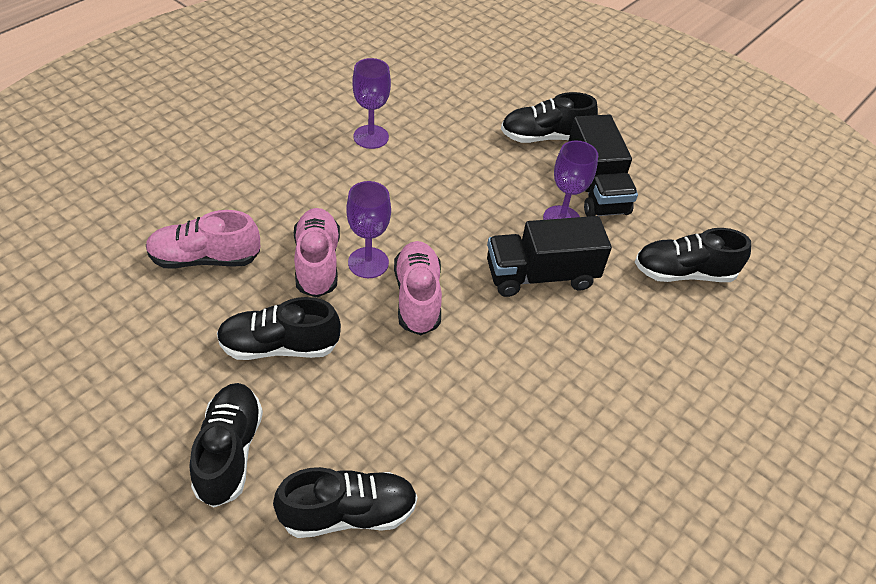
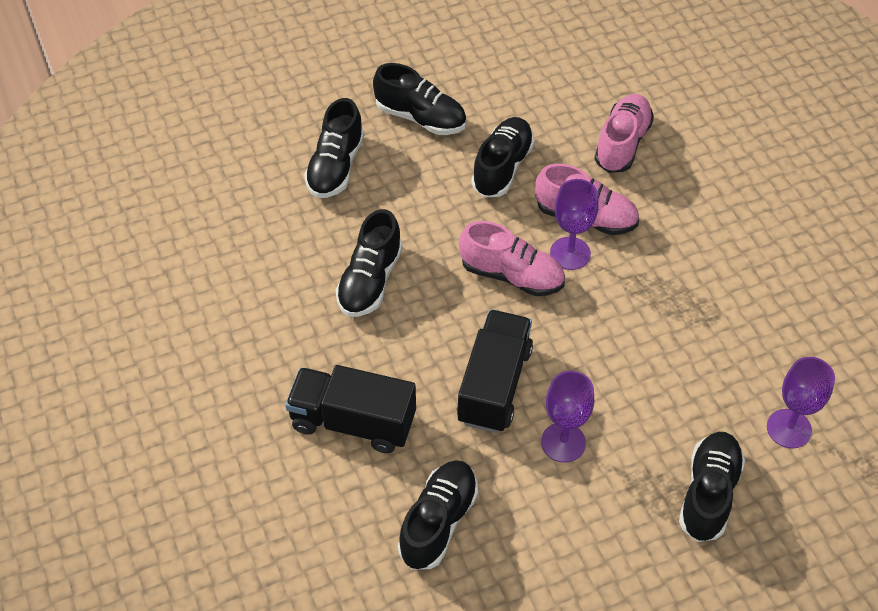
camera: 120 degrees right, 5 degrees up
purple goblet [352,58,391,149] -> purple goblet moved to [767,357,835,448]
black truck [568,115,638,217] -> black truck moved to [285,365,416,453]
none -> black shoe [336,209,403,317]

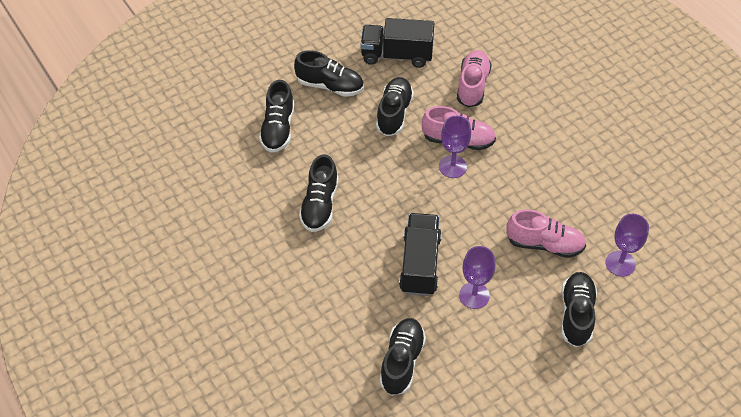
camera: 10 degrees left, 0 degrees up
black truck [285,365,416,453] -> black truck moved to [361,18,434,68]
pink shoe [459,221,565,296] -> pink shoe moved to [506,209,586,258]

